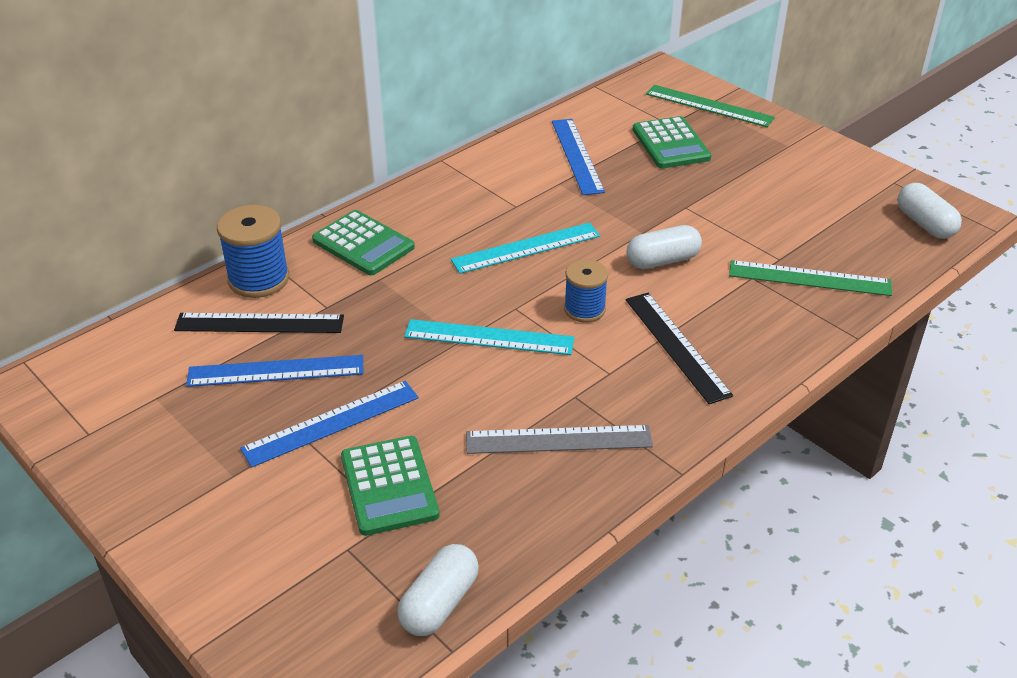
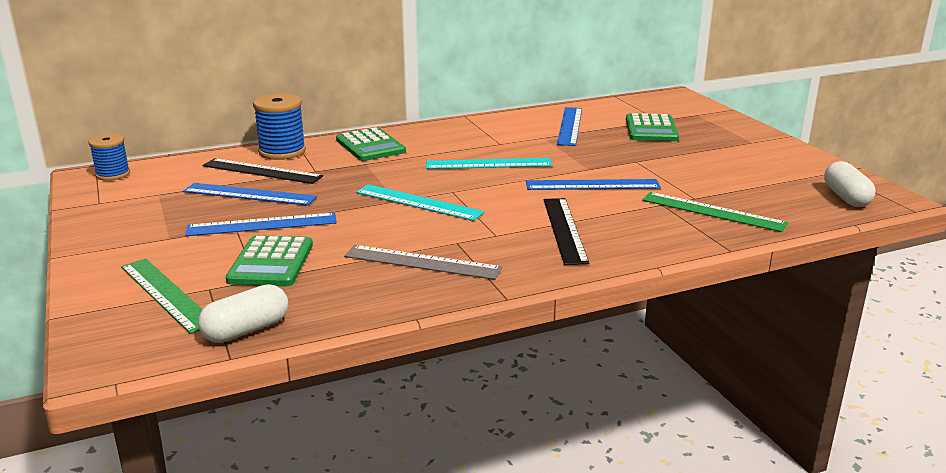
camera: 20 degrees right, 15 degrees down
blue spool [564,260,608,323] -> blue spool moved to [89,134,130,181]
white capsule [626,225,702,269] -> blue ruler [526,179,661,190]
green ruler [646,85,775,127] -> green ruler moved to [121,259,203,334]

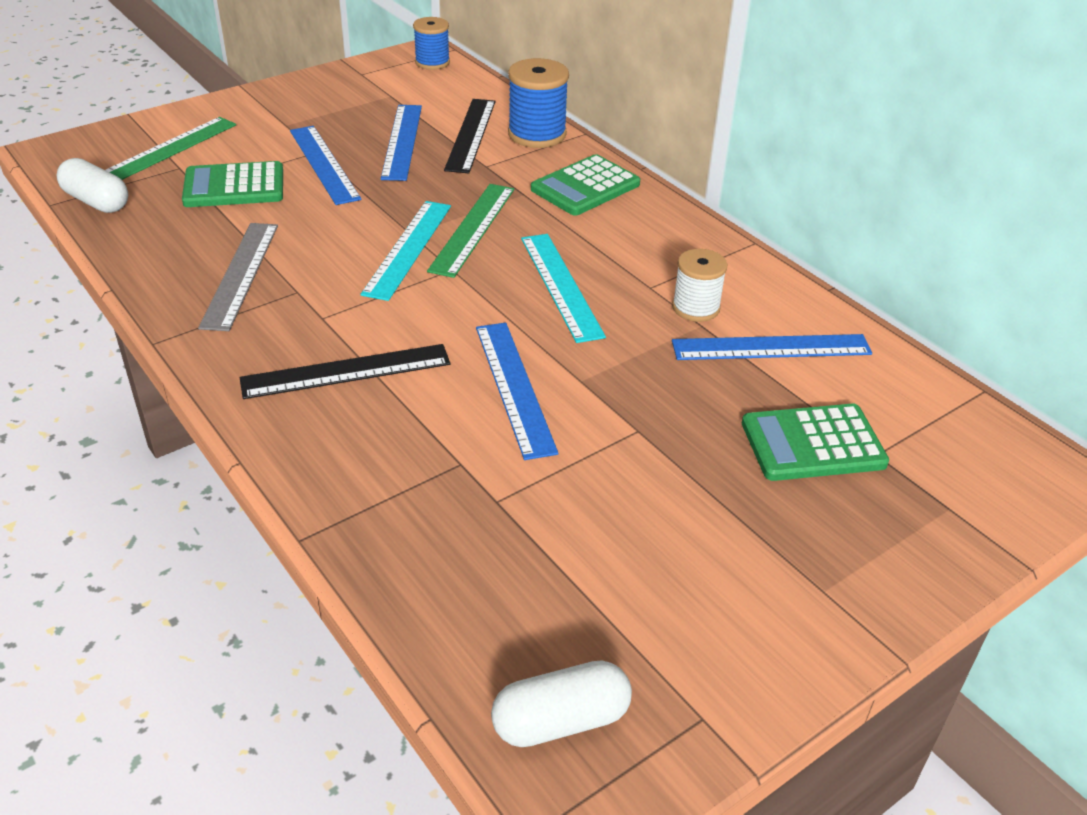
camera: 75 degrees right, 15 degrees up
green ruler [642,192,788,232] -> green ruler moved to [427,184,514,278]
none -> white spool [672,249,727,322]

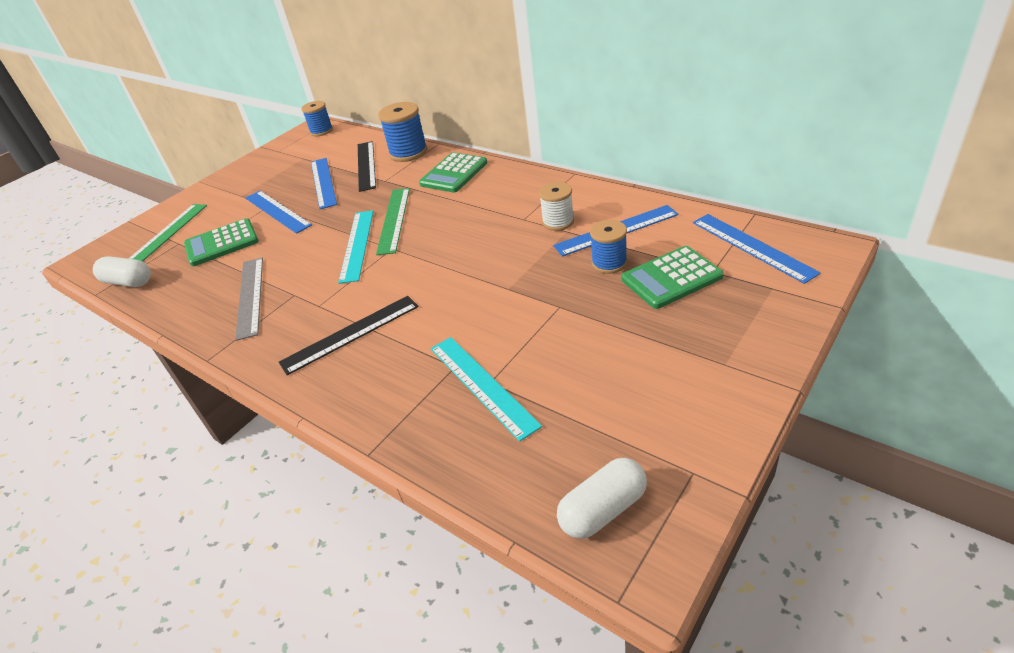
camera: 10 degrees left, 0 degrees up
blue ruler [476,323,559,460] -> blue ruler moved to [693,214,821,284]
turquoise ruler [521,234,606,343] -> turquoise ruler moved to [431,337,542,442]
none -> blue spool [590,220,627,274]

